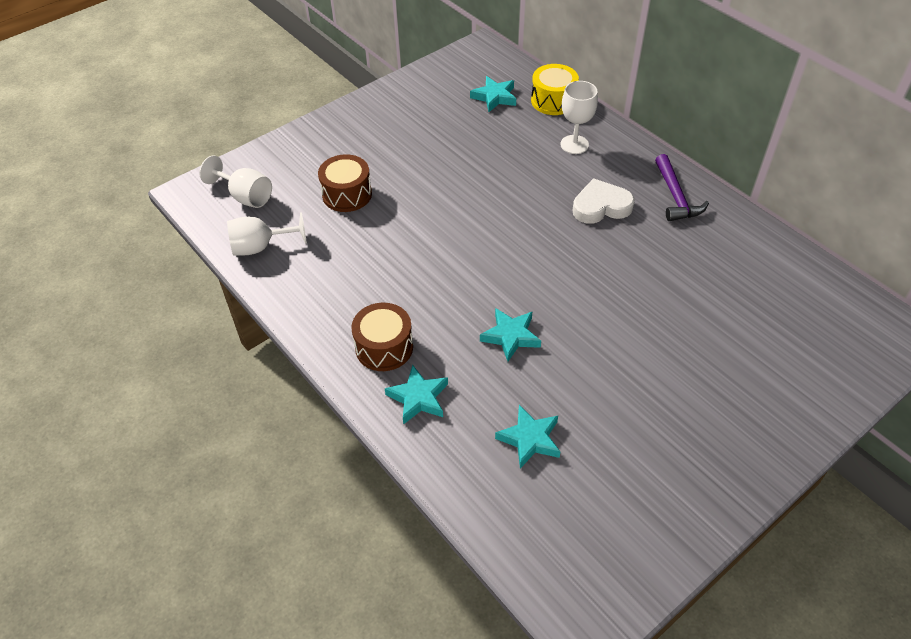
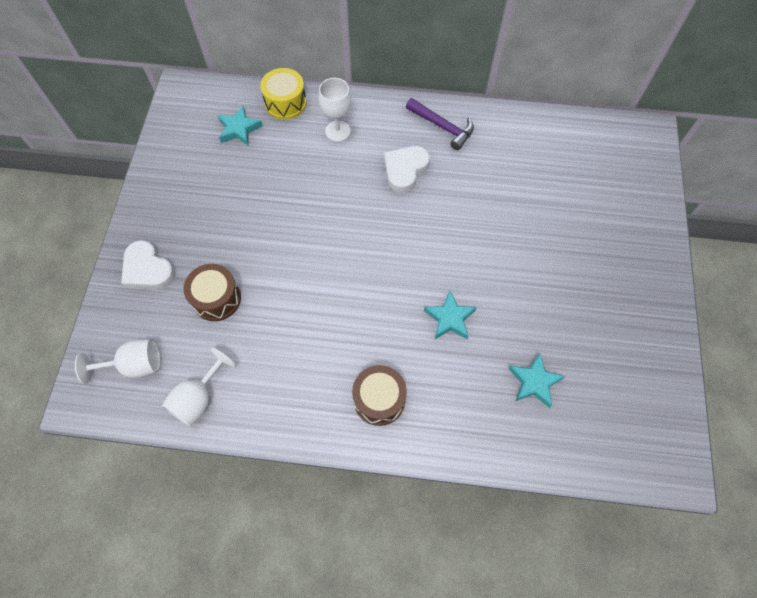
camera: 45 degrees left, 15 degrees up
turquoise star [385,364,448,425] -> none
none -> white heart [121,240,175,290]

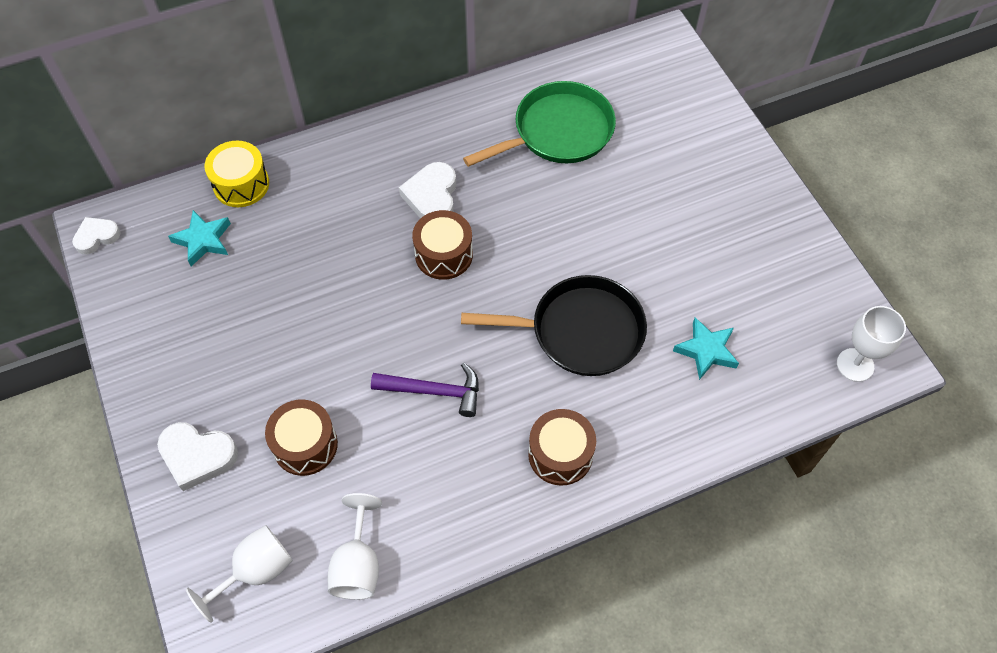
camera: 30 degrees left, 5 degrees down
white goblet [318,78,351,142] -> white goblet moved to [837,306,906,382]
purple hammer [406,98,474,150] -> purple hammer moved to [371,363,479,417]
turquoise star [424,291,477,339] -> black pan [461,275,647,376]
none -> white heart [72,217,121,255]
none -> brown drum [412,210,473,280]
none -> green pan [463,81,616,167]

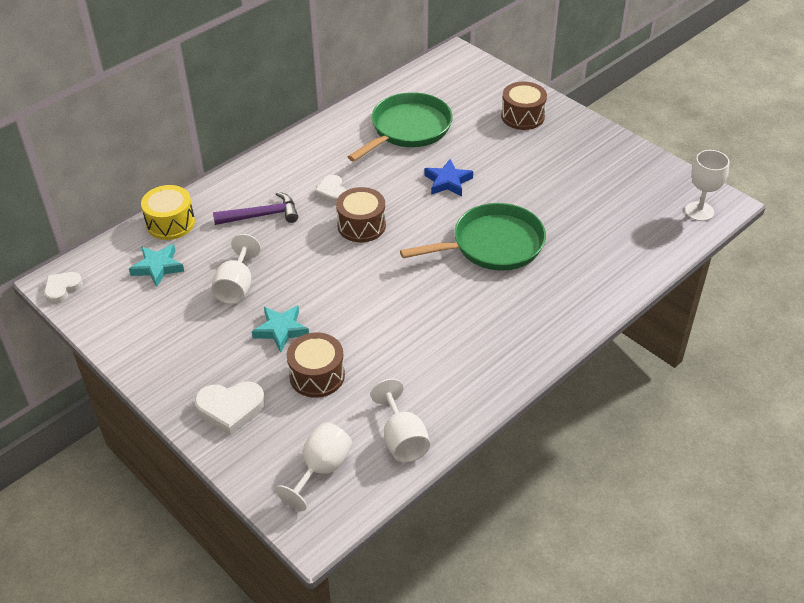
camera: 20 degrees left, 15 degrees down
purple hammer [371,363,479,417] -> purple hammer moved to [213,192,298,225]
white heart [399,162,456,219] -> white heart [314,175,346,204], size x0.66
black pan [461,275,647,376] -> green pan [400,203,546,271]
brown drum [528,409,596,486] -> brown drum moved to [501,82,547,130]
turquoise star [673,317,739,380] -> turquoise star moved to [252,305,309,353]
none -> white goblet [211,234,261,304]
none -> blue star [424,159,473,196]

